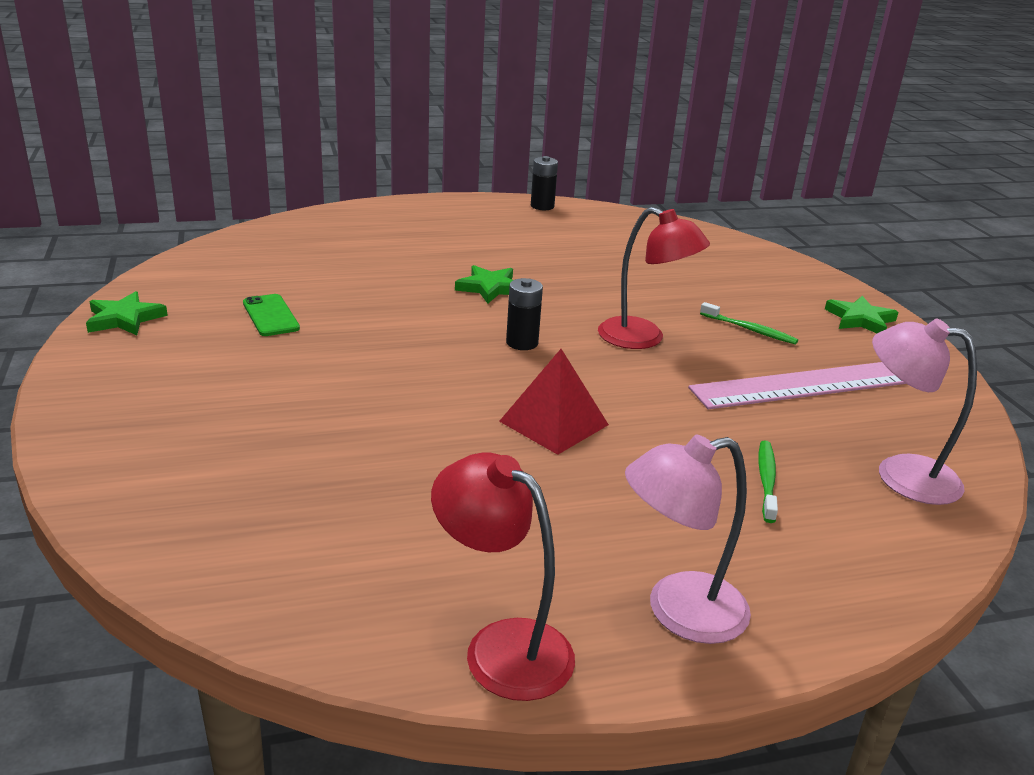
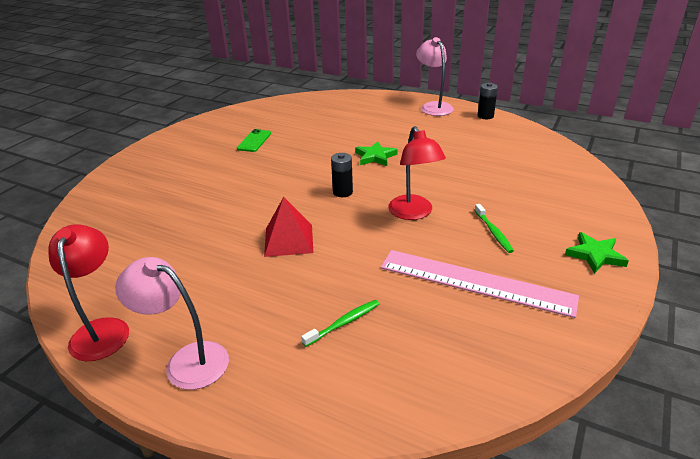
camera: 45 degrees right, 5 degrees up
green star [86,291,168,335] -> none
pink lamp [872,319,977,505] -> pink lamp moved to [416,37,454,116]

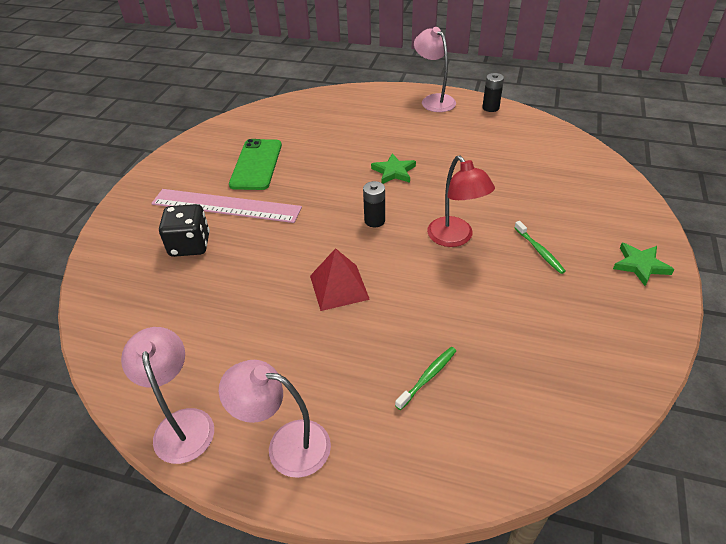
camera: 10 degrees left, 10 degrees up
red lamp [48,224,129,361] -> pink lamp [121,327,214,464]
green phone [237,129,271,152] -> green phone [229,139,282,190], size x1.70
pink ruler [381,250,579,318] -> pink ruler moved to [151,189,302,223]
none -> black dice [159,204,210,257]

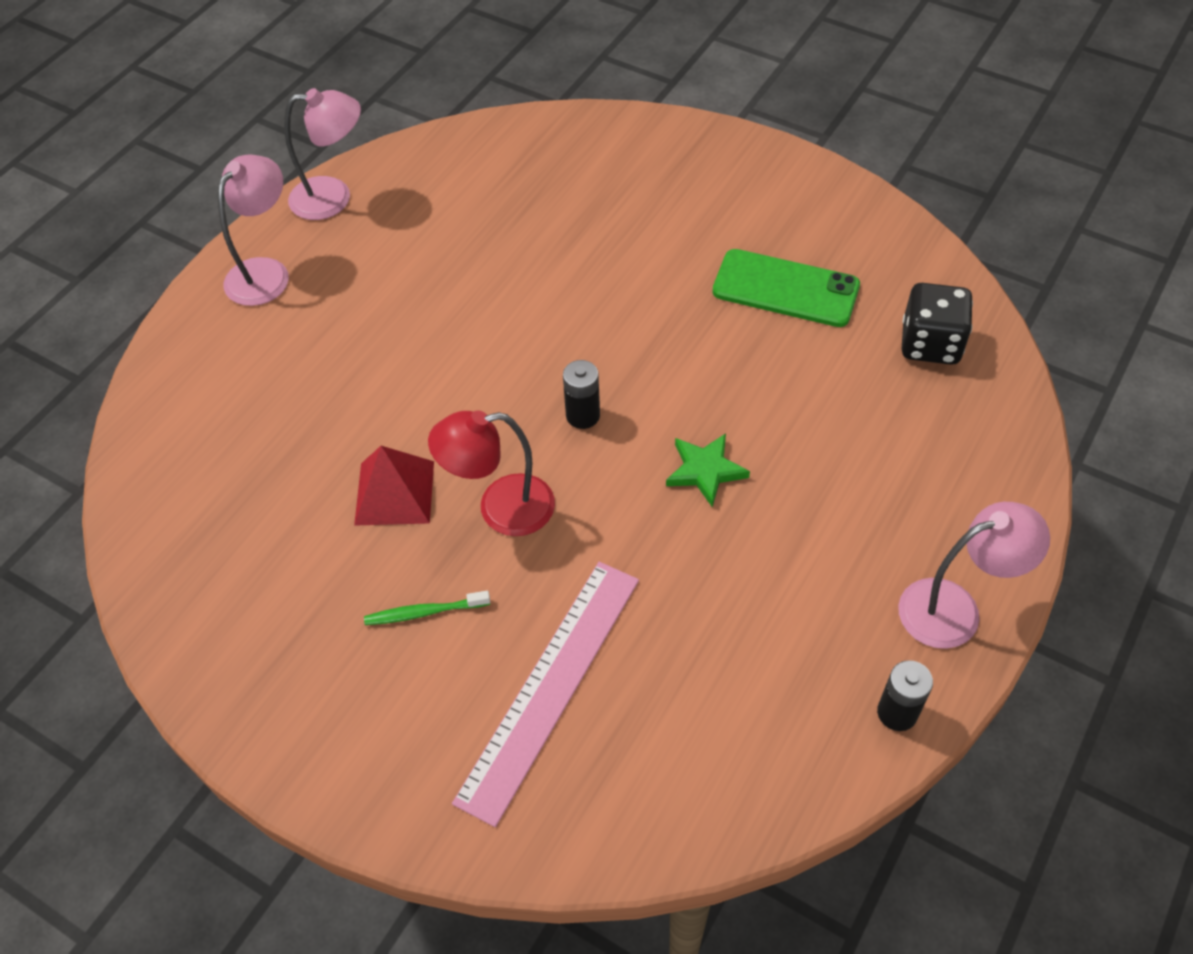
camera: 105 degrees right, 10 degrees up
pink ruler [151,189,302,223] -> pink ruler moved to [452,562,639,827]
black dice [159,204,210,257] -> black dice moved to [902,283,973,365]
red pyramid [310,248,370,311] -> red pyramid moved to [354,446,434,526]
green toothbrush [395,347,456,410] -> none
green star [613,243,674,286] -> none

